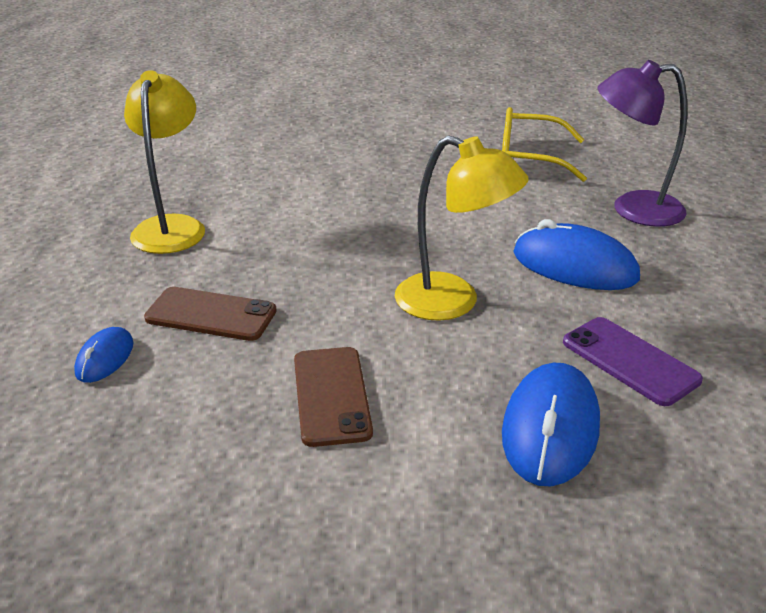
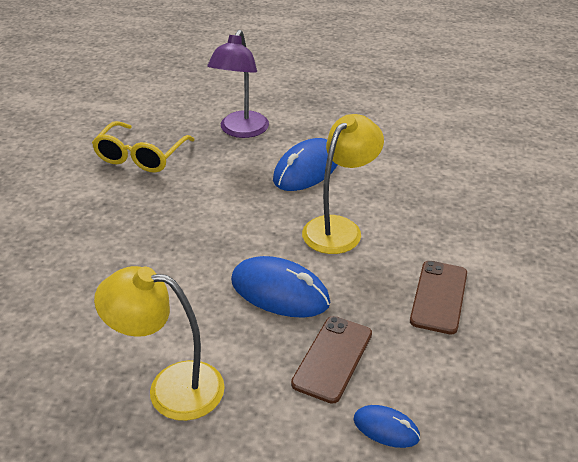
camera: 80 degrees left, 5 degrees up
brown phone [294,347,373,447] -> brown phone turned 75 degrees counterclockwise [410,261,467,334]
blue mouse [502,363,600,486] -> blue mouse moved to [231,256,330,318]
purple phone [563,317,703,406] -> none

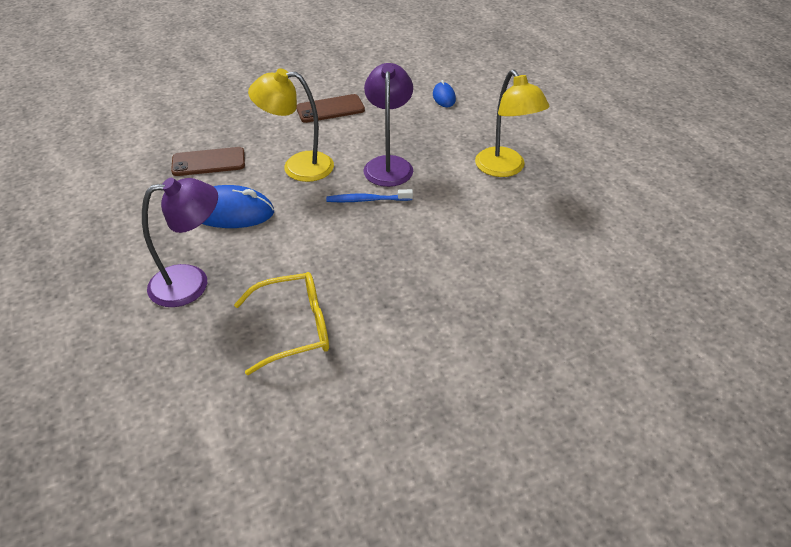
camera: 125 degrees left, 5 degrees up
blue mouse [231,256,330,318] -> purple lamp [363,63,413,187]
brown phone [291,316,372,404] -> brown phone moved to [171,147,245,176]
none -> blue toothbrush [326,189,413,202]

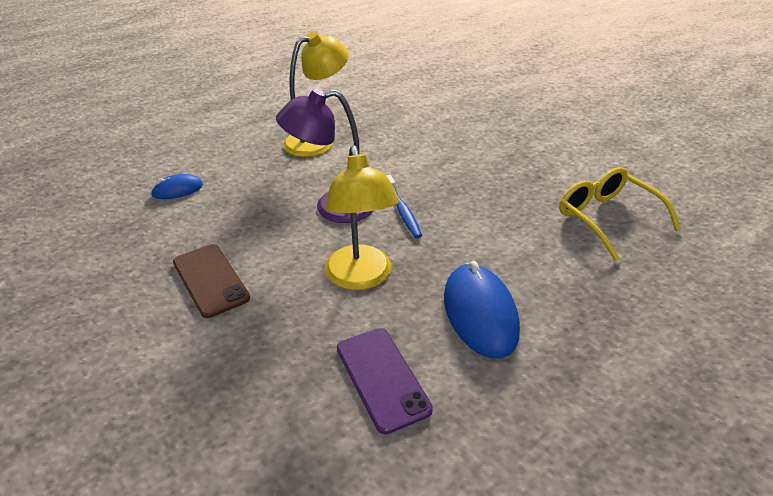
camera: 105 degrees left, 5 degrees down
purple lamp [142,178,218,307] -> none
brown phone [171,147,245,176] -> purple phone [337,328,433,434]

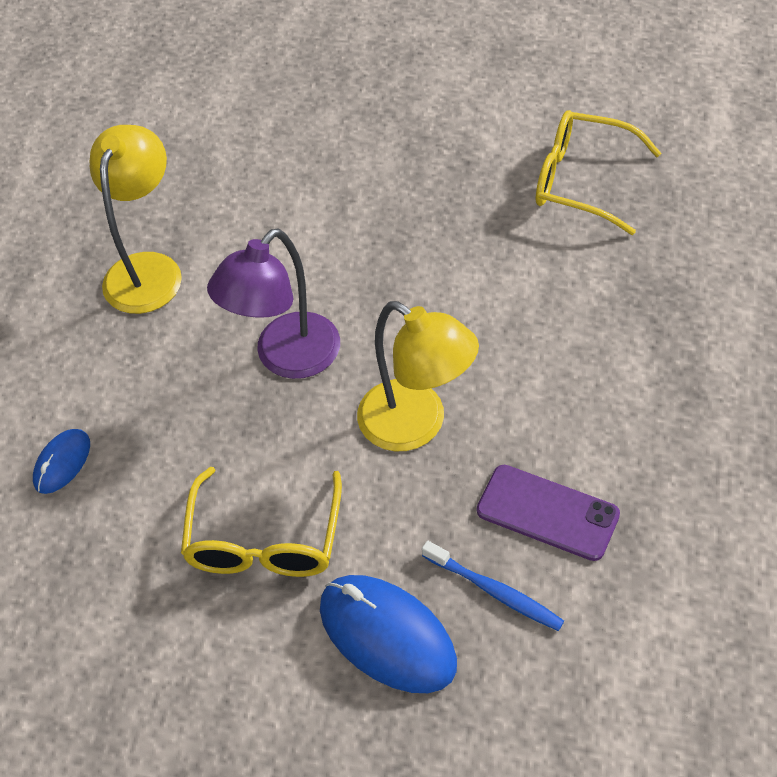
camera: 35 degrees left, 15 degrees up
brown phone [173,244,250,318] -> yellow glasses [181,467,342,577]
blue toothbrush [386,175,422,238] -> blue toothbrush moved to [422,541,564,631]
blue mouse [444,261,520,358] -> blue mouse moved to [320,575,457,693]

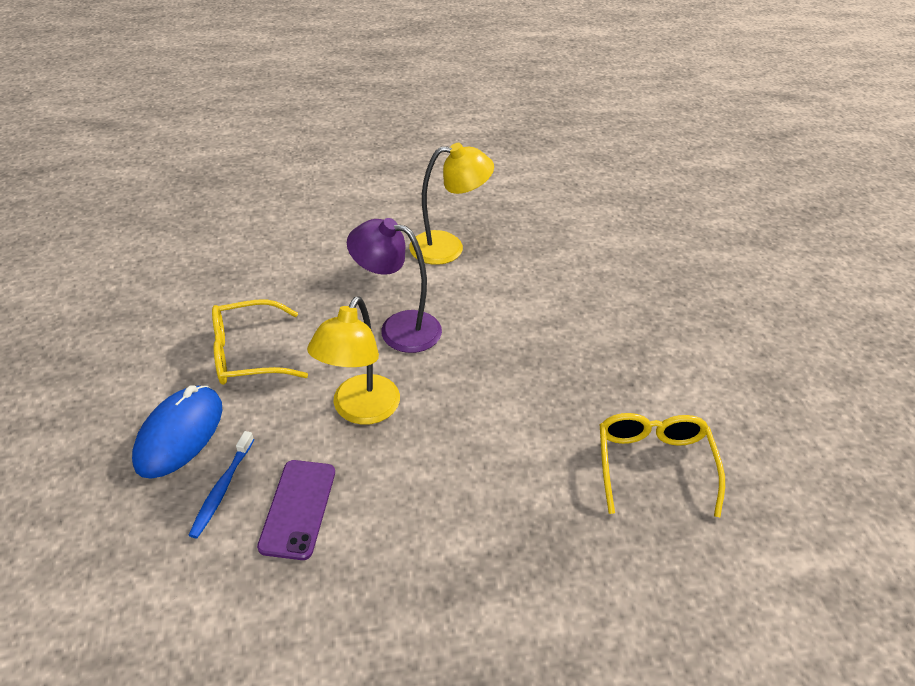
camera: 65 degrees right, 10 degrees down
blue mouse [33,429,90,494] -> none

